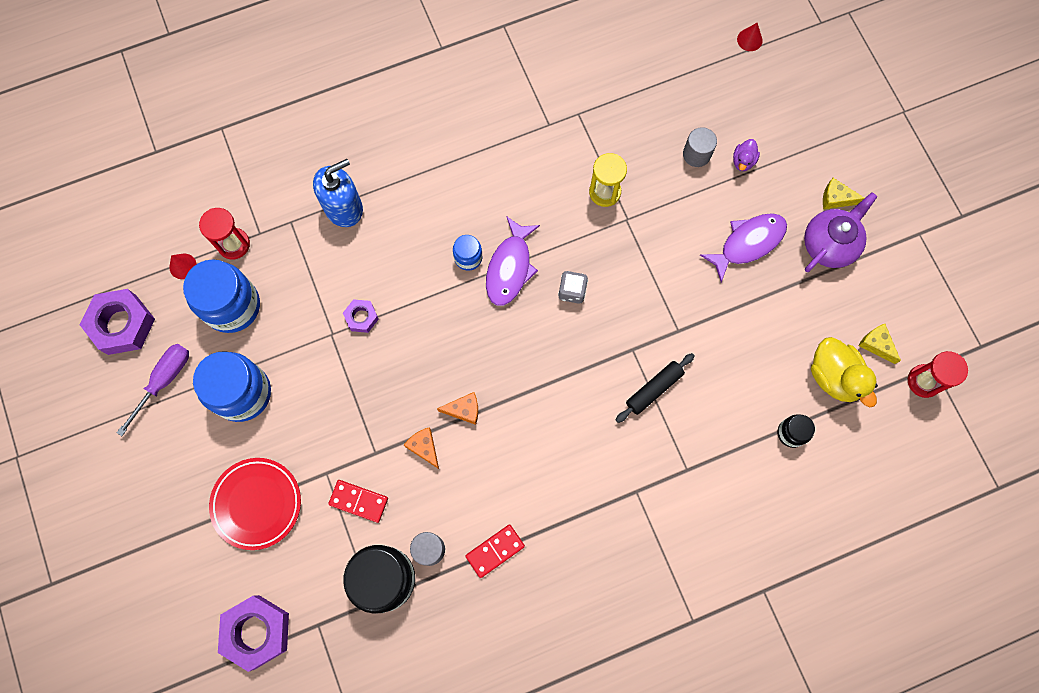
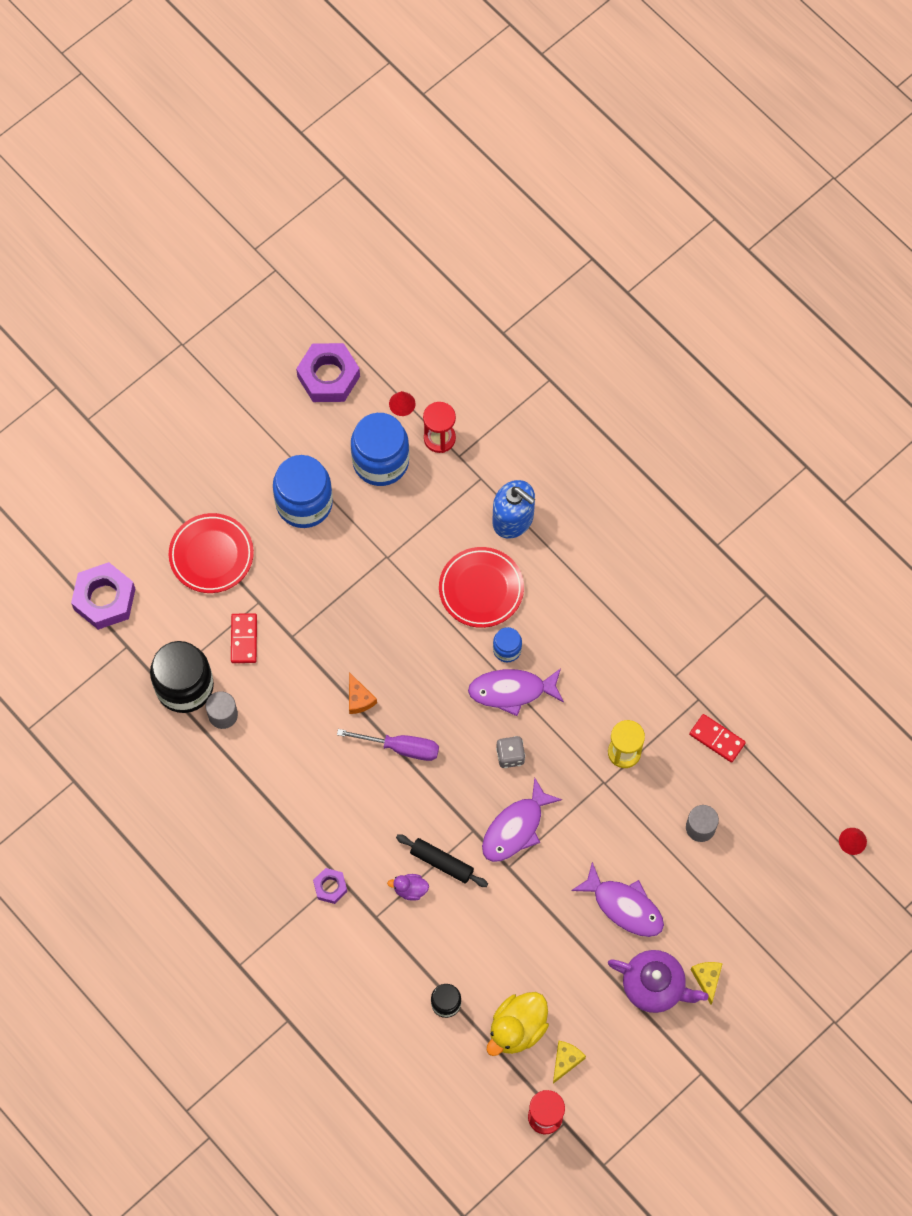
camera: 70 degrees right, 5 degrees down
purple screwdriver [117,344,189,436] -> purple screwdriver moved to [337,729,439,761]
purple nut [343,299,379,333] -> purple nut moved to [313,868,347,904]
orange cheese [404,427,439,469] -> none
red domino [465,524,525,578] -> red domino moved to [689,714,746,763]
purple duck [733,139,760,171] -> purple duck moved to [387,874,429,901]
none -> red plate [439,547,524,628]
none -> purple fish [482,777,562,862]

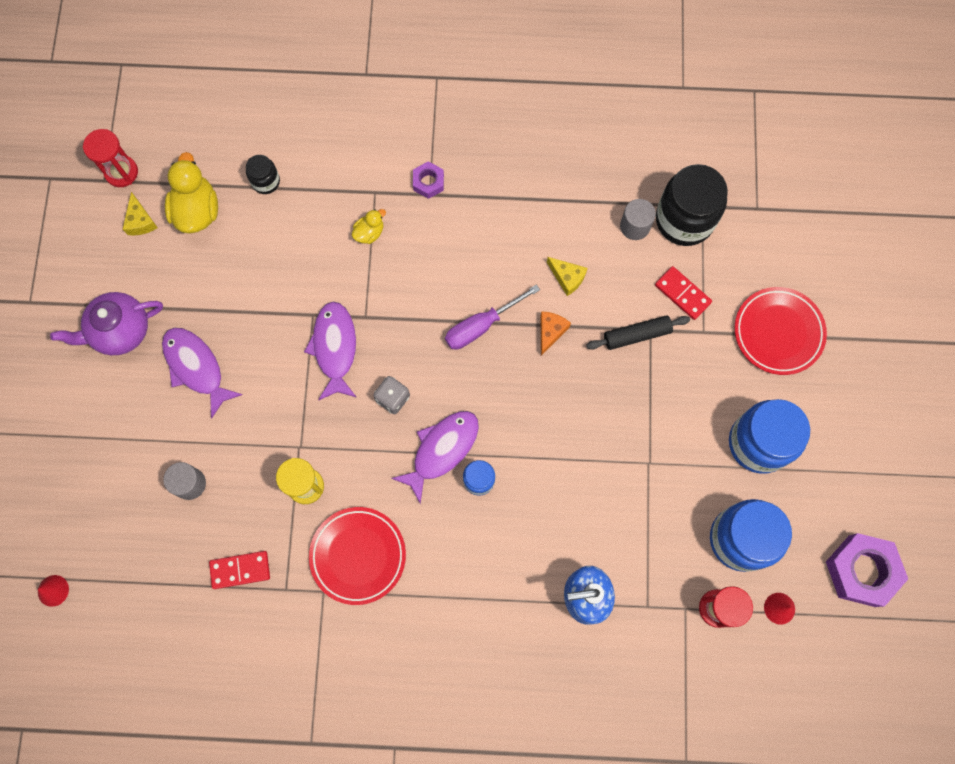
camera: 135 degrees right, 5 degrees up
purple nut [71,562,135,630] -> none
orange cheese [349,672,377,714] -> orange cheese turned 90 degrees clockwise [541,311,571,356]
purple duck [387,874,429,901] -> yellow duck [352,209,386,244]
black rolling pin [396,834,488,887] -> black rolling pin moved to [586,315,690,350]
red plate [439,547,524,628] -> red plate moved to [309,507,406,605]
purple fish [571,862,664,937] -> purple fish turned 60 degrees clockwise [162,328,243,418]
yellow cheese [691,962,723,1005] -> yellow cheese moved to [547,257,587,296]

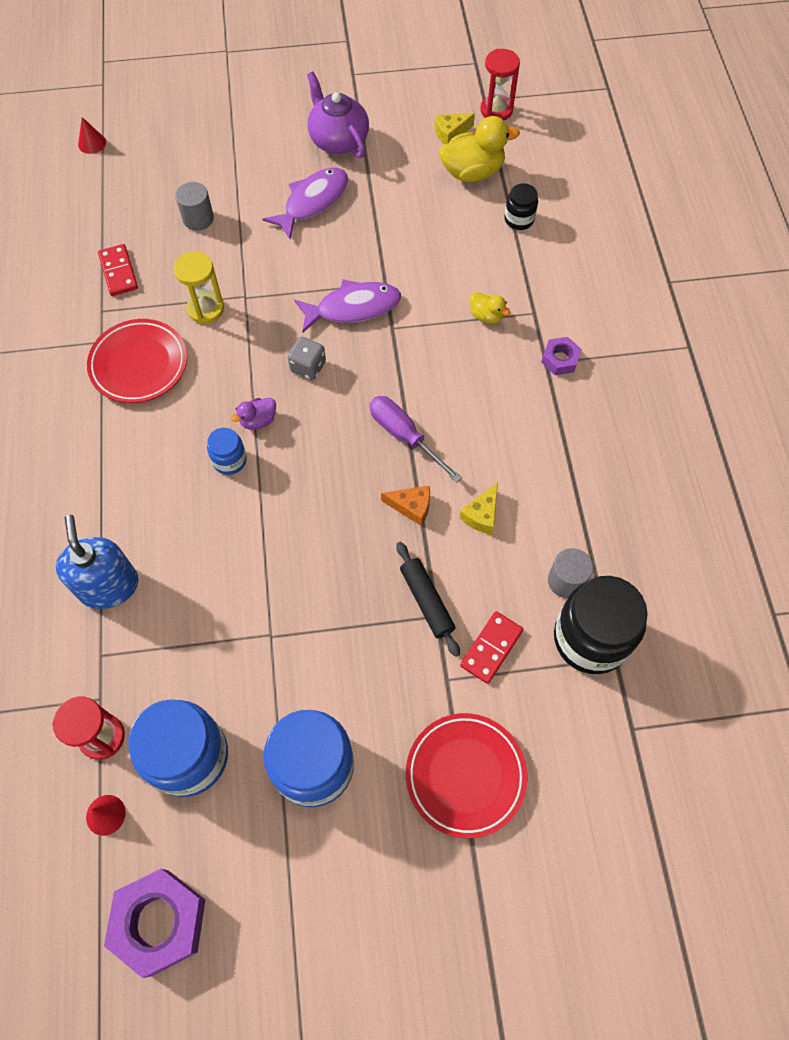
camera: 80 degrees right, 10 degrees down
purple fish [391,411,479,504] -> purple duck [231,398,276,430]

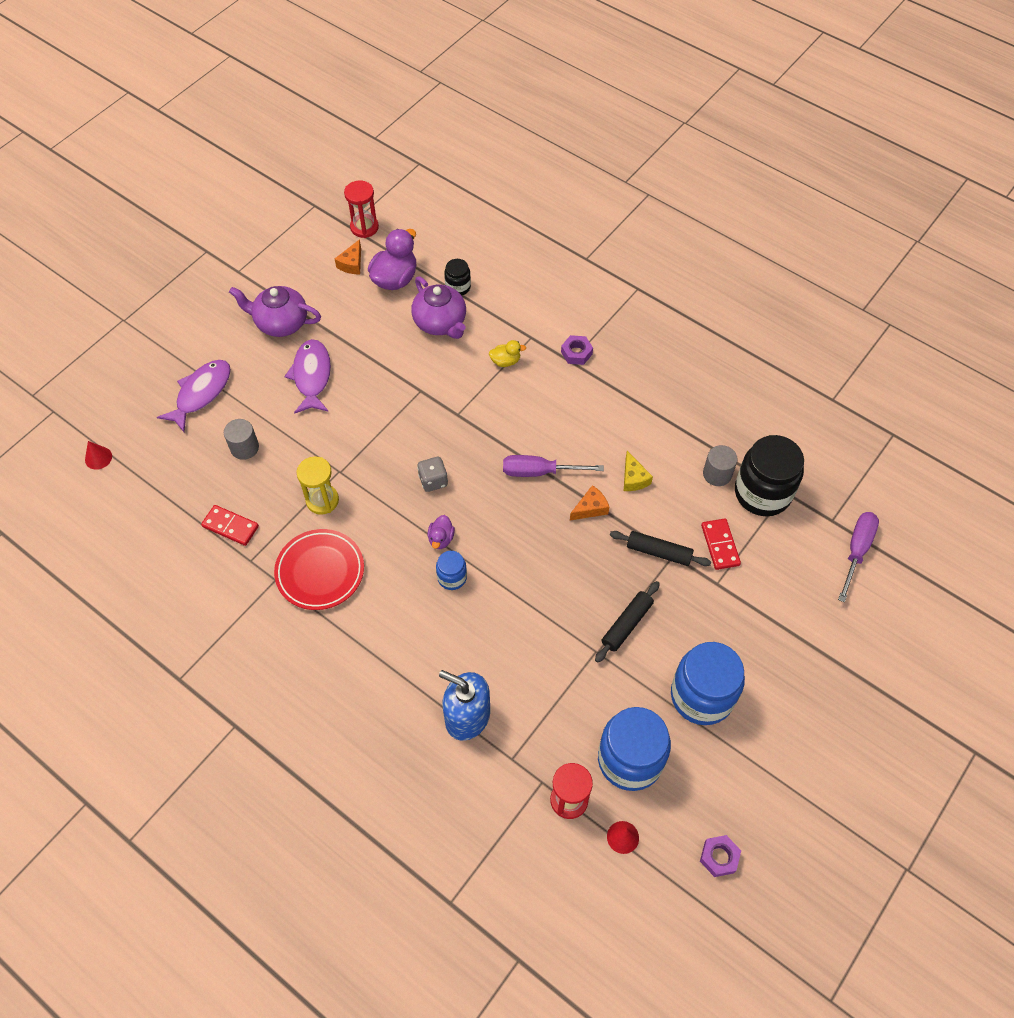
camera: 45 degrees left, 5 degrees down
purple nut [104,869,205,978] -> purple nut [700,835,741,877], size x0.53
purple fish [294,279,401,332] -> purple fish moved to [157,360,231,432]
red plate [406,713,527,838] -> none
yellow cheese [435,113,475,144] -> orange cheese [335,239,361,274]
yellow duck [439,116,520,182] -> purple duck [368,229,416,290]
none -> purple teapot [411,276,466,339]
none -> black rolling pin [595,581,660,663]
none -> purple screwdriver [838,512,879,602]

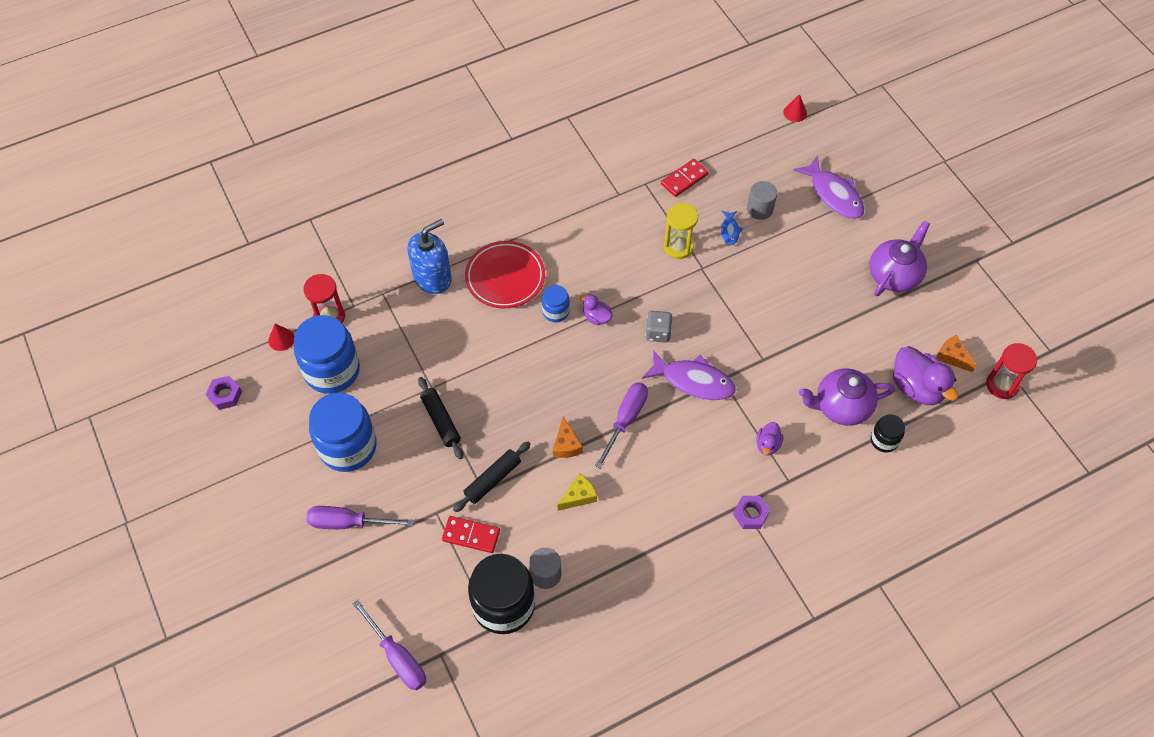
camera: 115 degrees right, 0 degrees up
red plate [274,529,364,610] -> red plate moved to [465,241,545,308]
purple fish [284,339,331,414] -> purple fish moved to [642,350,736,400]
yellow duck [489,340,526,367] -> purple duck [756,422,783,455]
yellow cheese [624,451,653,491] -> yellow cheese turned 135 degrees clockwise [558,473,597,511]
none -> purple screwdriver [306,506,414,529]
none -> blue fish [721,211,743,245]

